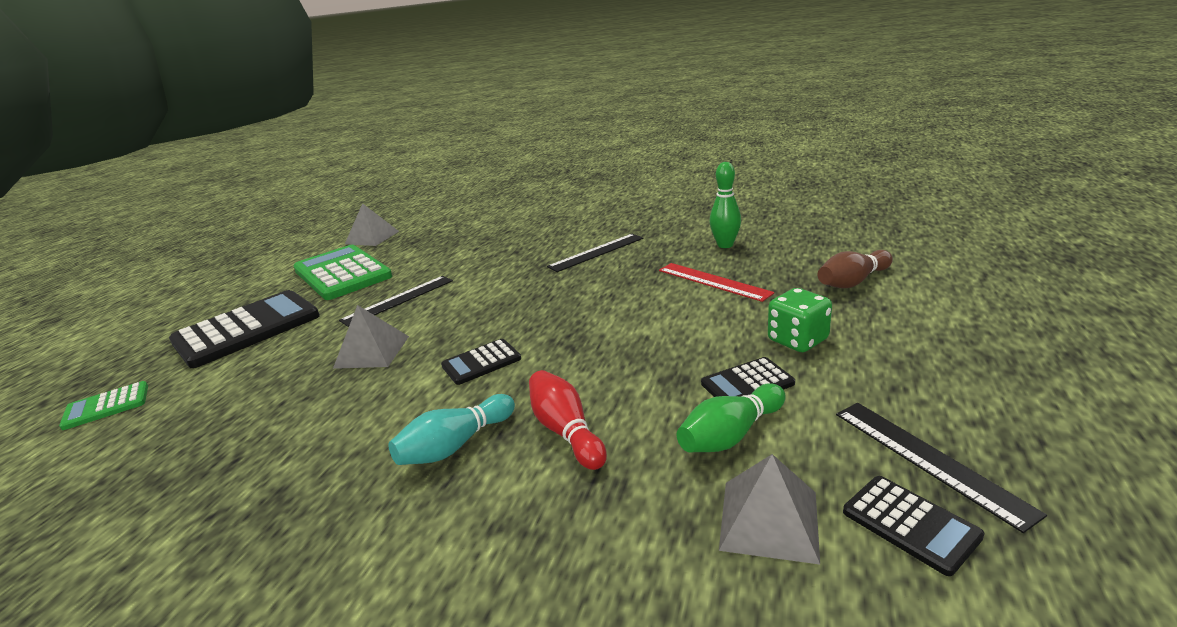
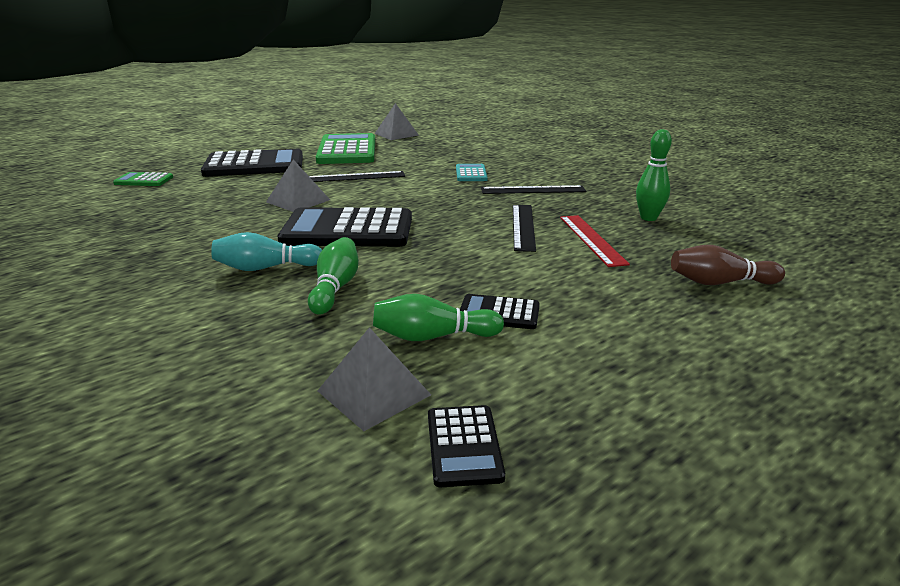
camera: 30 degrees right, 0 degrees up
black calculator [441,339,521,385] -> black calculator [277,207,412,247], size x2.09
red bowling pin [529,370,607,470] -> green bowling pin [308,237,359,315]
green dice [768,288,832,352] -> none
black ruler [836,403,1047,533] -> black ruler moved to [513,205,536,252]
none -> turquoise calculator [456,164,488,181]

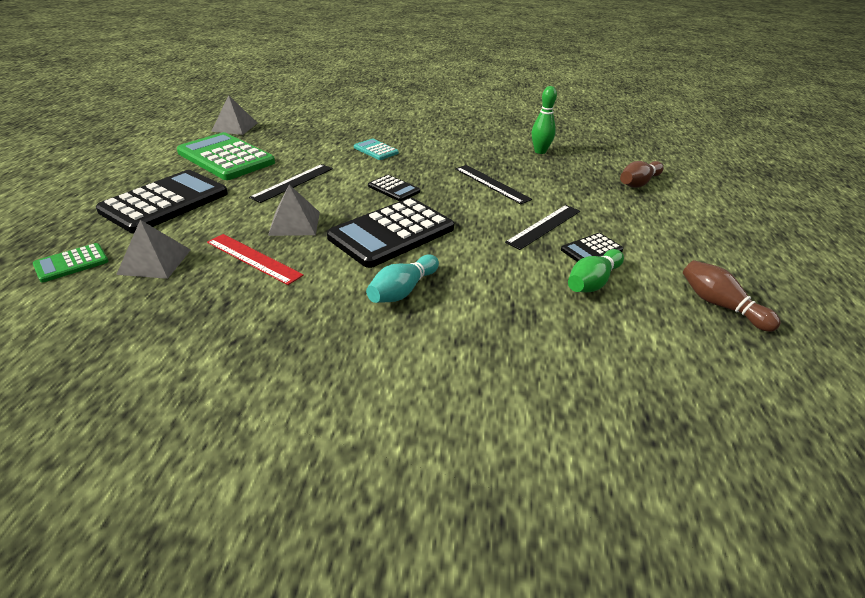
camera: 45 degrees left, 10 degrees up
green bowling pin [308,237,359,315] -> none
grey pyramid [318,327,431,431] -> grey pyramid moved to [116,220,191,279]
black calculator [428,405,505,487] -> black calculator moved to [368,175,420,201]
black ruler [481,185,586,194] -> black ruler moved to [505,205,580,250]
red ruler [560,215,630,267] -> red ruler moved to [207,234,304,285]
none -> brown bowling pin [683,260,781,332]

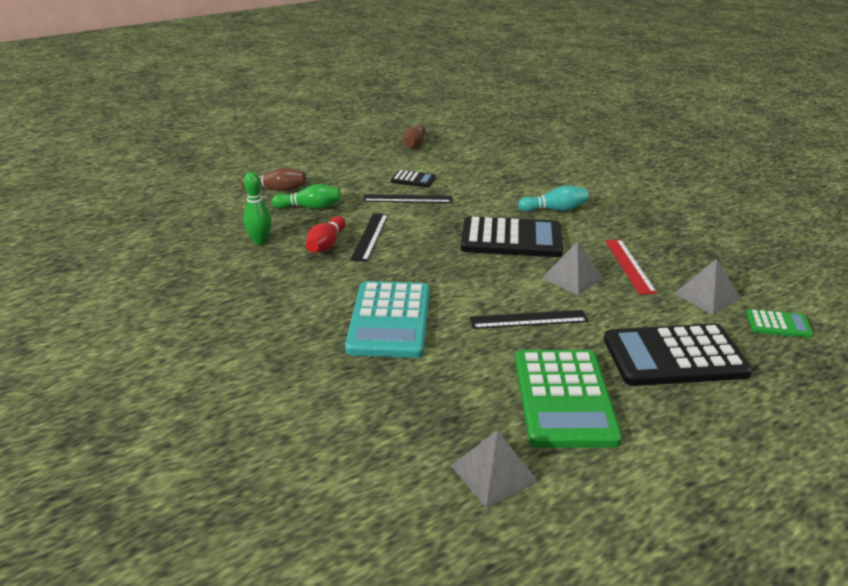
camera: 130 degrees left, 5 degrees down
turquoise calculator [354,139,399,160] -> turquoise calculator [345,281,430,358], size x2.09
black calculator [368,175,420,201] -> none
green bowling pin [568,249,624,292] -> green bowling pin moved to [272,184,341,209]
none -> red bowling pin [306,216,346,252]

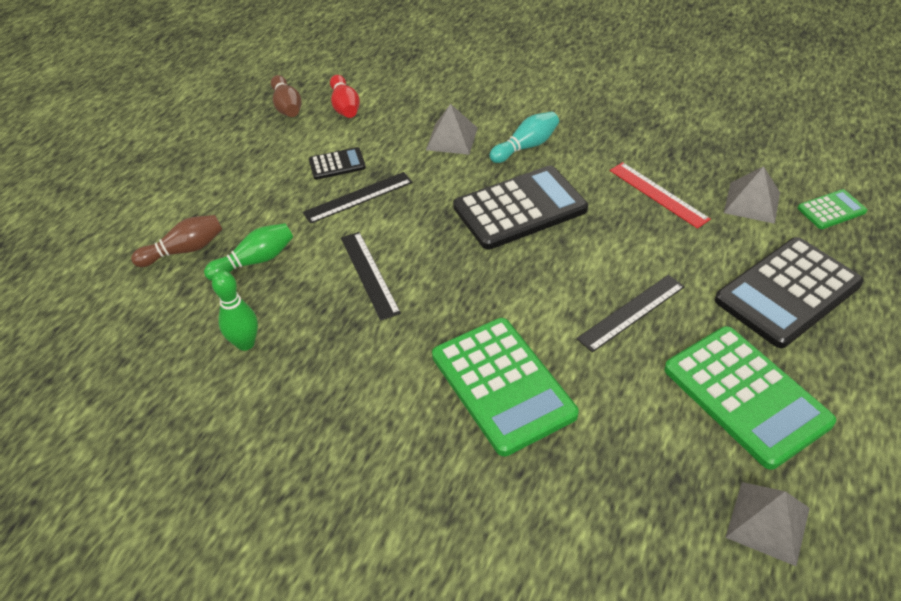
camera: 30 degrees left, 15 degrees up
red bowling pin [306,216,346,252] -> red bowling pin moved to [330,75,360,118]
turquoise calculator [345,281,430,358] -> green calculator [432,318,579,456]
grey pyramid [541,242,604,295] -> grey pyramid moved to [426,104,478,155]

